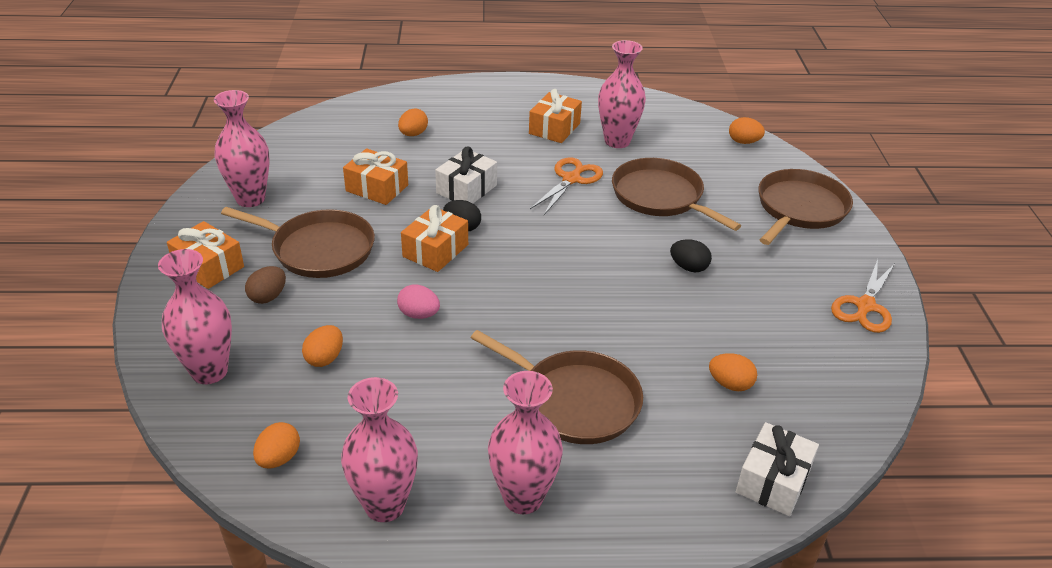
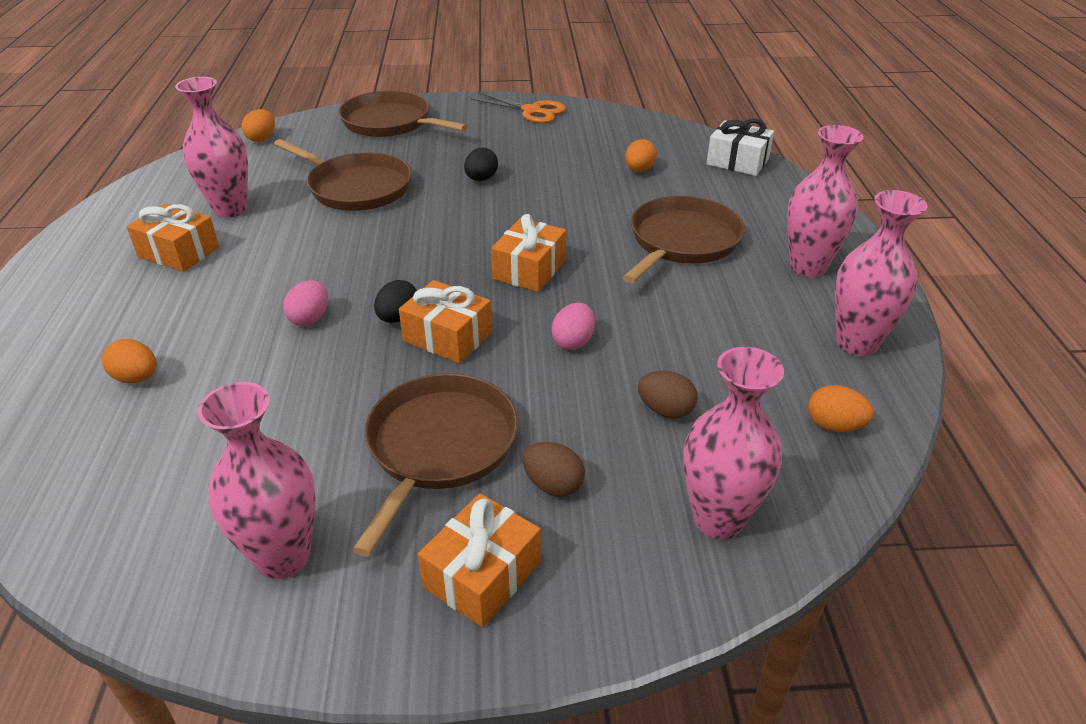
camera: 90 degrees left, 0 degrees up
orange egg [302,325,343,367] -> brown egg [638,371,698,418]
orange gift [343,148,408,205] -> orange gift moved to [491,214,566,292]
white gift [435,146,497,203] -> pink egg [283,280,328,326]
orange scissors [530,157,603,215] -> none
brown pan [612,158,741,231] -> brown pan turned 105 degrees counterclockwise [274,139,412,211]

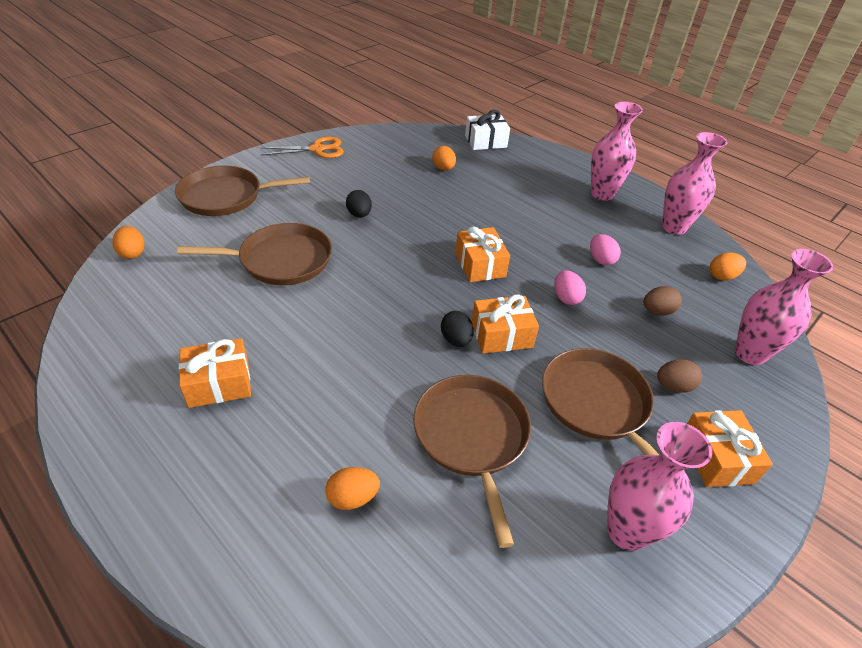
camera: 45 degrees left, 5 degrees up
pink vase [175,77,248,218] -> none
pink egg [283,280,328,326] -> pink egg moved to [590,234,621,265]
brown pan [622,196,745,283] -> brown pan moved to [413,375,531,548]

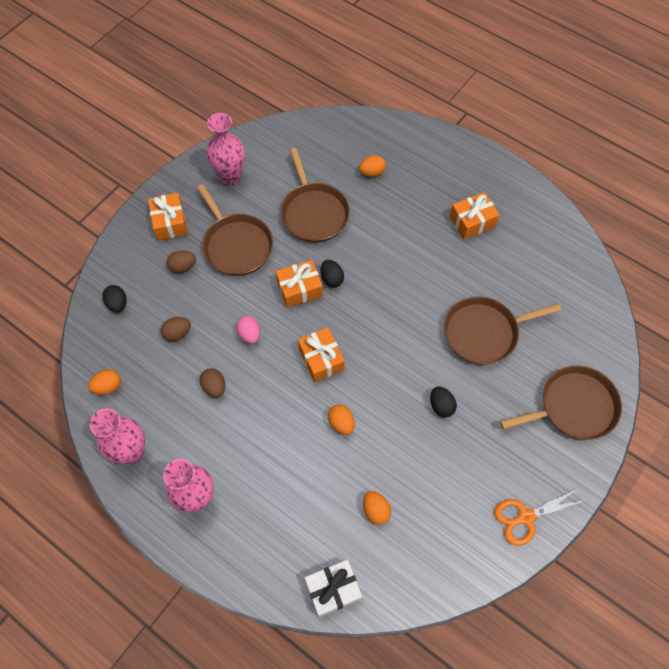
camera: 175 degrees right, 20 degrees up
orange egg [112,226,145,259] -> orange egg moved to [328,404,355,435]
pink egg [590,234,621,265] -> brown egg [200,368,225,398]
pink vase [735,249,833,365] -> black egg [102,285,127,312]

